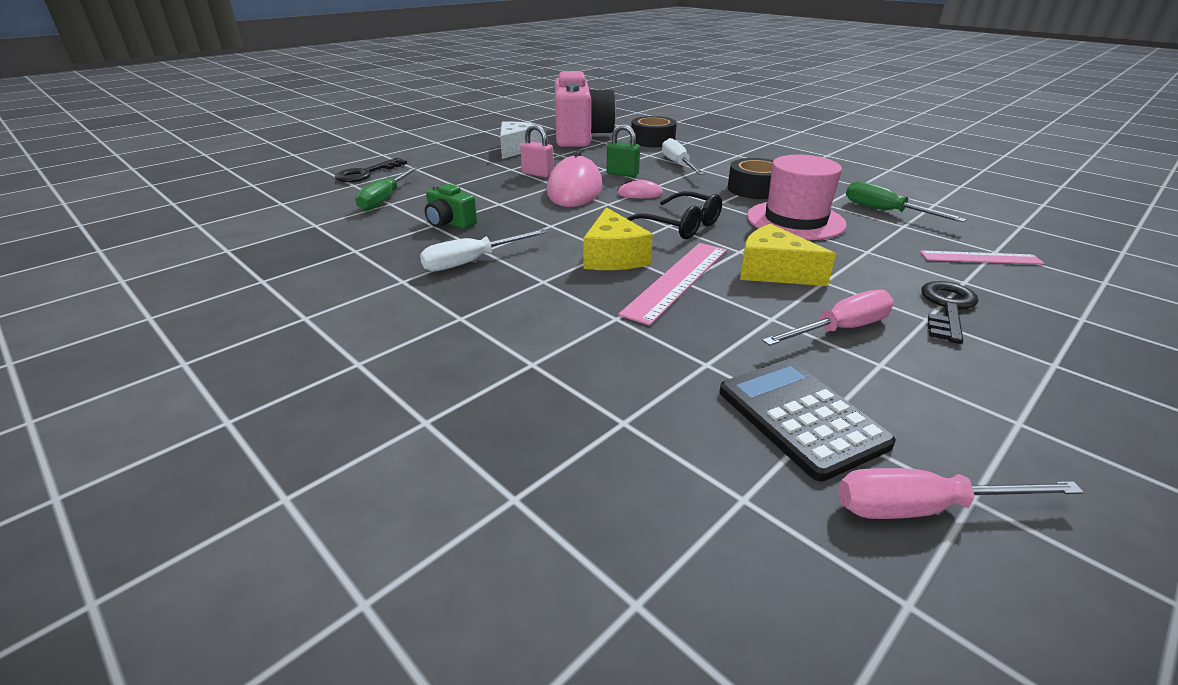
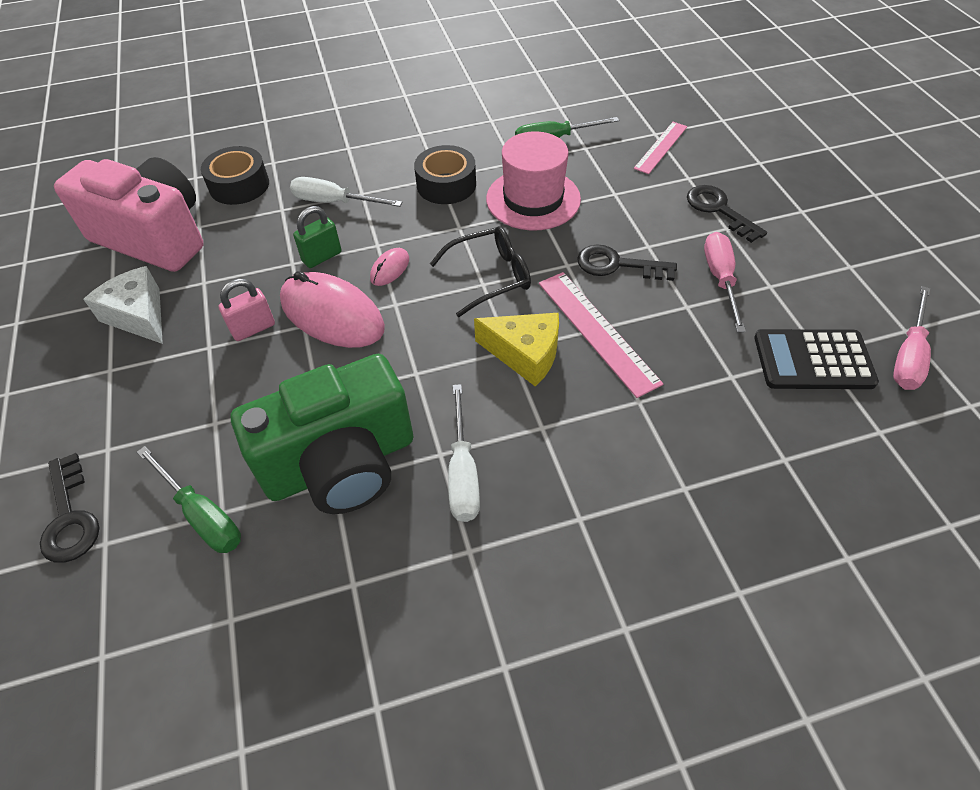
camera: 60 degrees left, 20 degrees up
green camera [425,184,477,229] -> green camera [231,354,413,514], size x2.32
yellow cheese [740,224,836,286] -> black key [577,245,677,281]

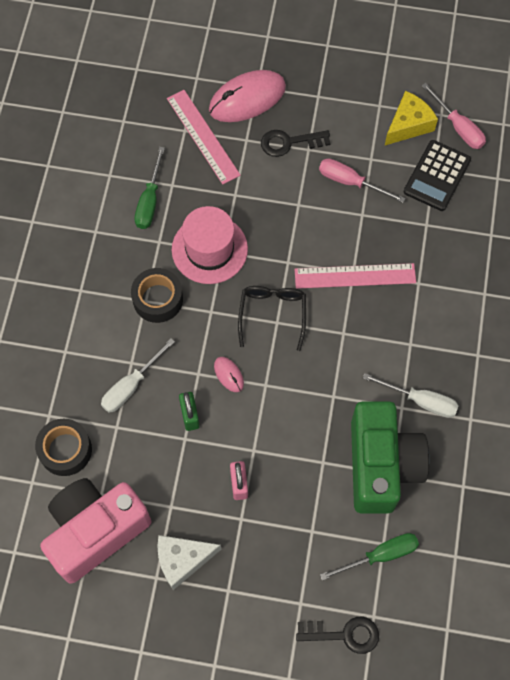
camera: 65 degrees left, 15 degrees up
pink mouse [280,271,385,348] -> pink mouse moved to [209,70,286,122]
yellow cheese [474,313,559,387] -> yellow cheese moved to [385,91,438,145]
black key [577,245,677,281] -> none
pink ruler [634,122,687,174] -> pink ruler [167,90,240,184], size x1.52

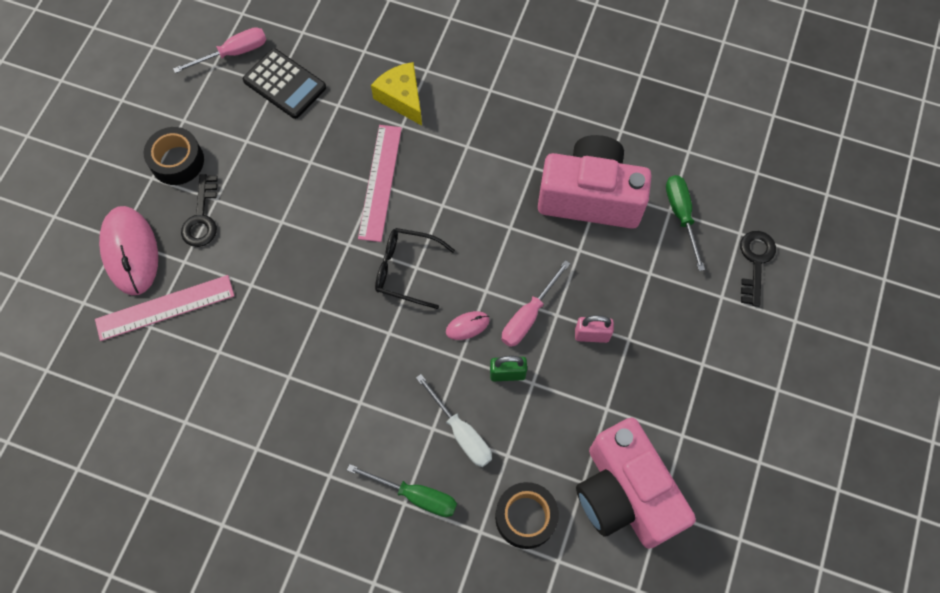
camera: 80 degrees left, 0 degrees up
black tape [131,268,183,323] -> black tape moved to [143,127,204,185]
green screwdriver [135,147,165,229] -> green screwdriver moved to [347,464,457,517]
white cheese [158,535,221,590] -> none
pink hat [172,206,248,284] -> none
pink screwdriver [319,158,405,203] -> pink screwdriver moved to [502,260,571,347]
green camera [351,401,429,514] -> pink camera [538,135,652,229]
white screwdriver [363,373,459,418] -> none
yellow cheese [385,91,438,145] -> yellow cheese moved to [371,62,422,126]

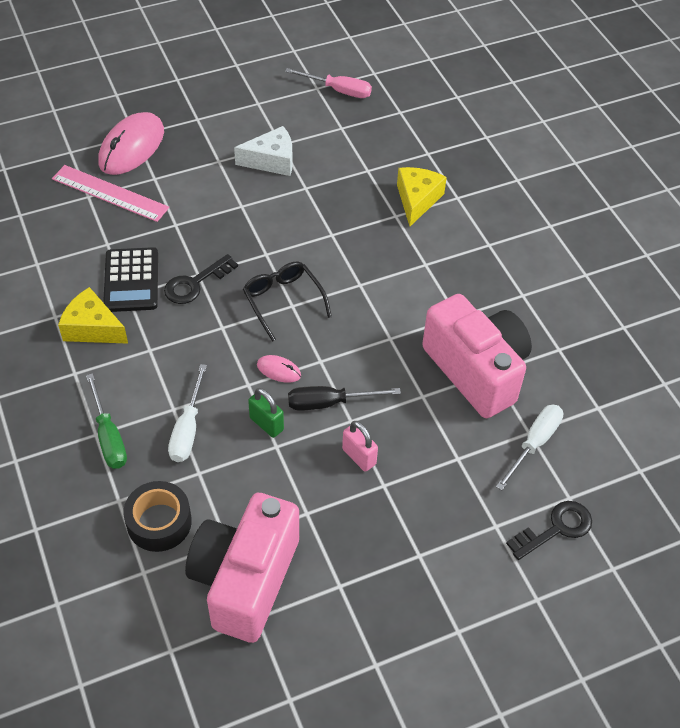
camera: 45 degrees right, 15 degrees down
black tape [143,127,204,185] -> none
black key [181,174,218,247] -> black key moved to [164,254,238,304]
black calculator [243,48,326,119] -> black calculator moved to [103,247,158,312]
pink ruler [358,125,402,242] -> none
pink screwdriver [502,260,571,347] -> black screwdriver [288,386,401,411]
green screwdriver [666,175,705,271] -> white screwdriver [496,405,563,491]
none -> yellow cheese [58,287,128,344]
none -> white cheese [234,126,293,176]

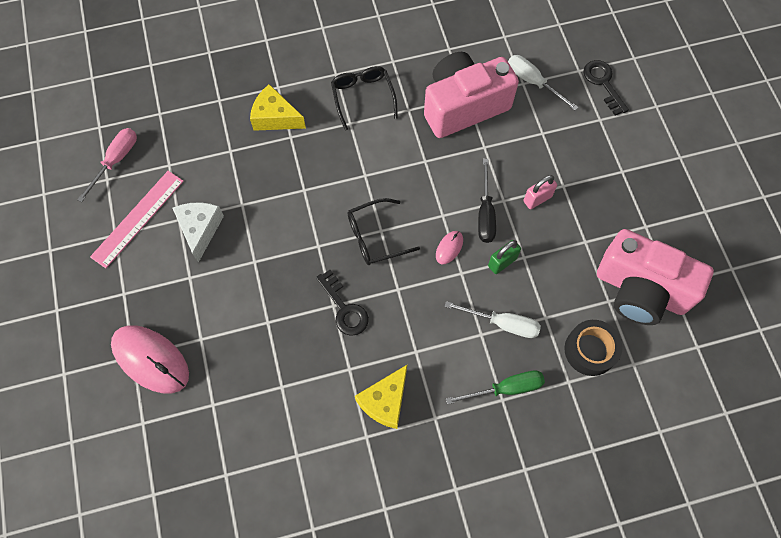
camera: 80 degrees left, 15 degrees up
pink ruler [52,165,169,222] -> pink ruler moved to [90,171,184,268]
black calculator [103,247,158,312] -> none
none -> black glasses [331,66,398,130]

